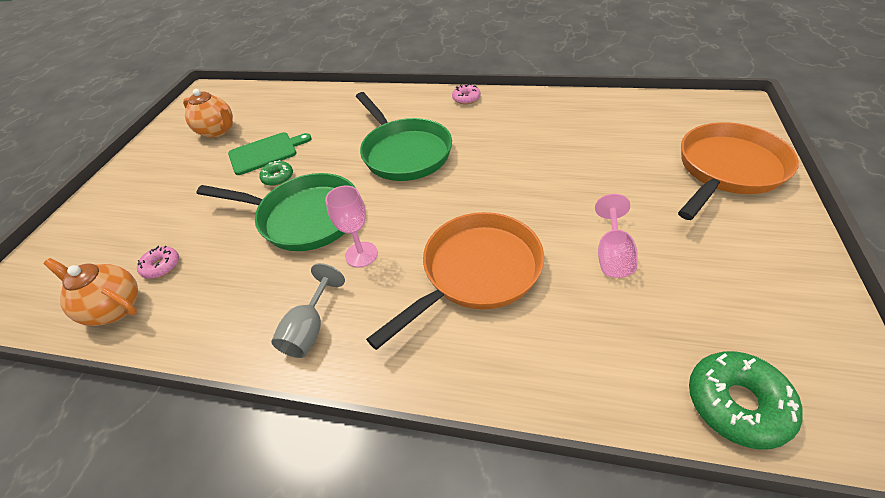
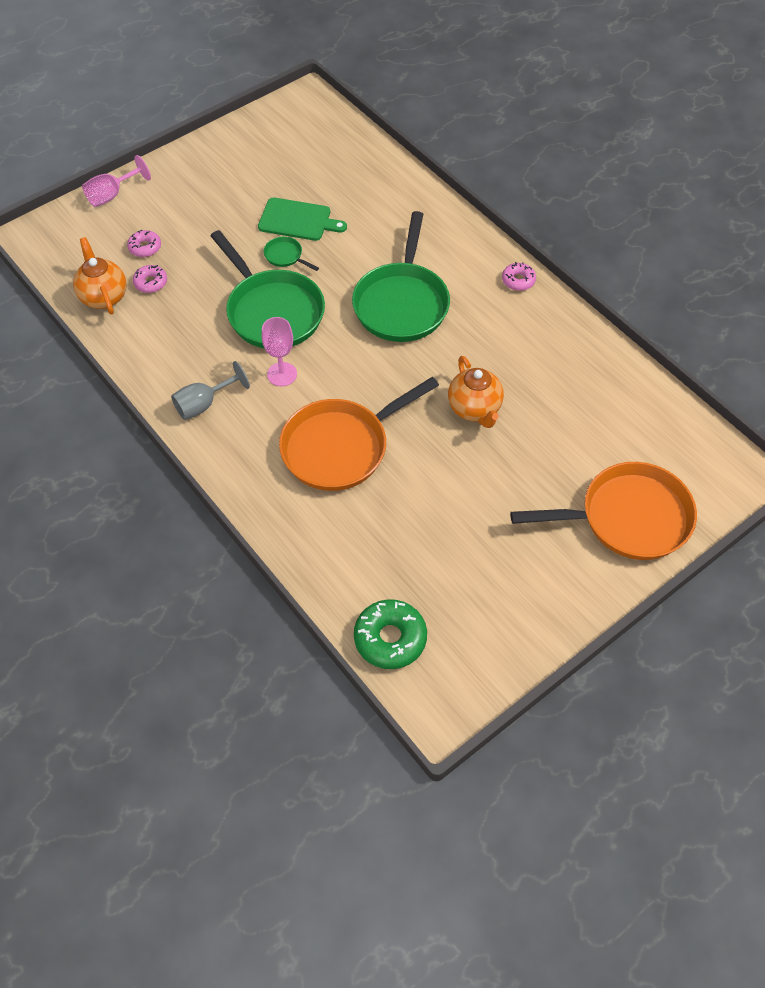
camera: 35 degrees right, 10 degrees up
orange teapot [183,89,233,138] -> orange teapot moved to [448,356,504,428]
green donut [259,160,293,186] -> green pan [264,237,319,271]
orange pan [366,212,544,350] -> orange pan turned 150 degrees clockwise [279,377,439,491]
pink goblet [595,194,638,278] -> pink goblet moved to [82,155,151,207]
none -> pink donut [127,230,161,257]

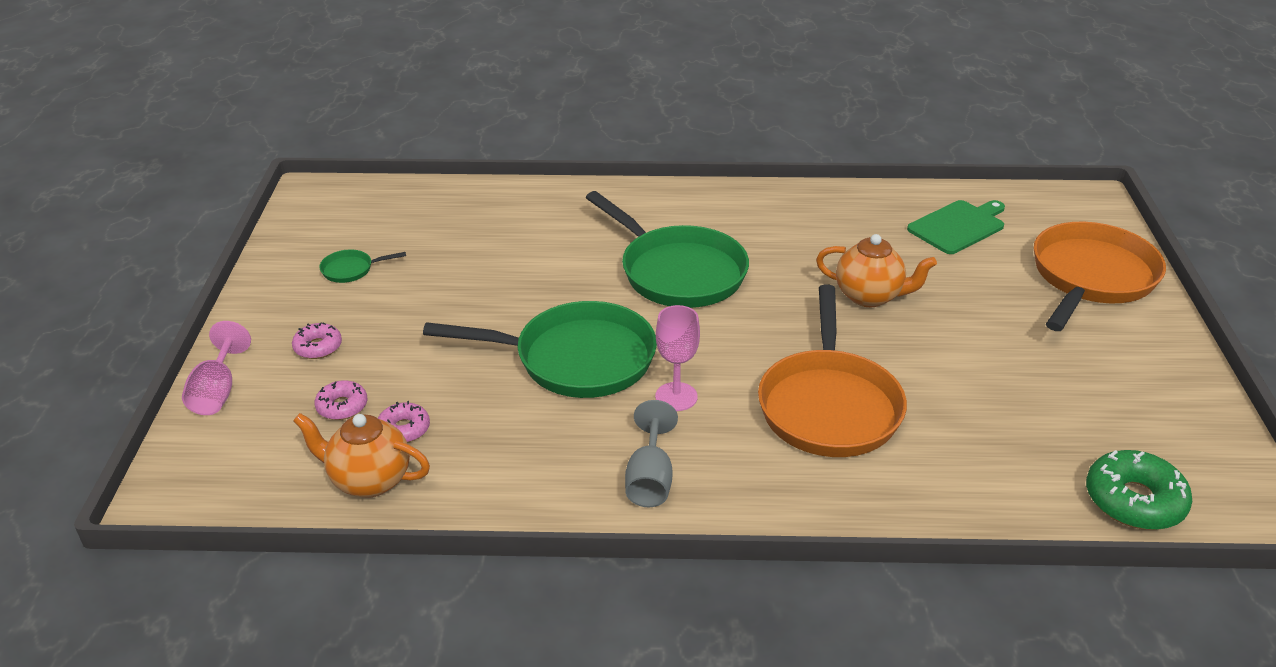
camera: 50 degrees left, 20 degrees down
green cutting board [258,197,347,241] -> green cutting board moved to [907,200,1005,254]
green pan [264,237,319,271] -> green pan moved to [319,250,406,283]
pink donut [502,262,536,291] -> pink donut moved to [292,322,342,359]

